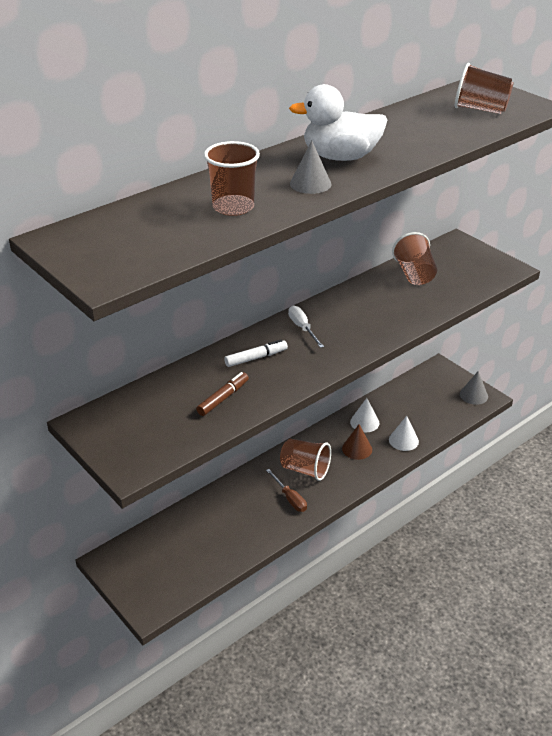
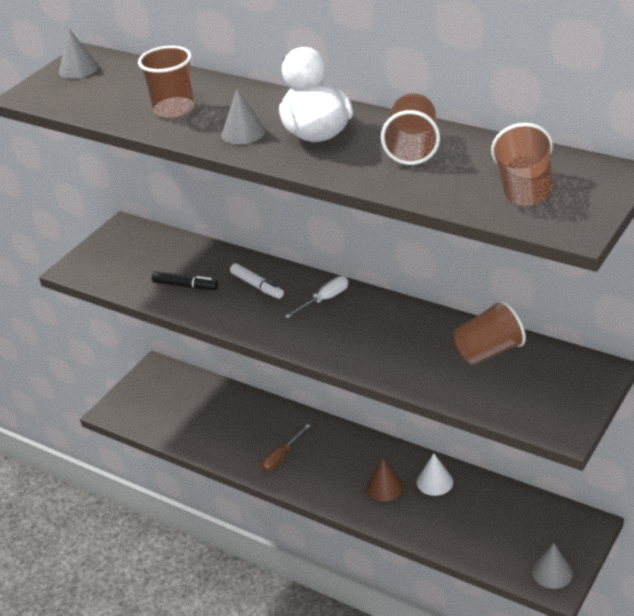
camera: 75 degrees right, 0 degrees up
brown marker [196,372,249,416] -> black marker [152,271,218,290]
brown cup [280,439,331,481] -> brown cup moved to [381,93,440,165]
white cone [389,416,419,451] -> none
none -> grey cone [59,29,98,79]

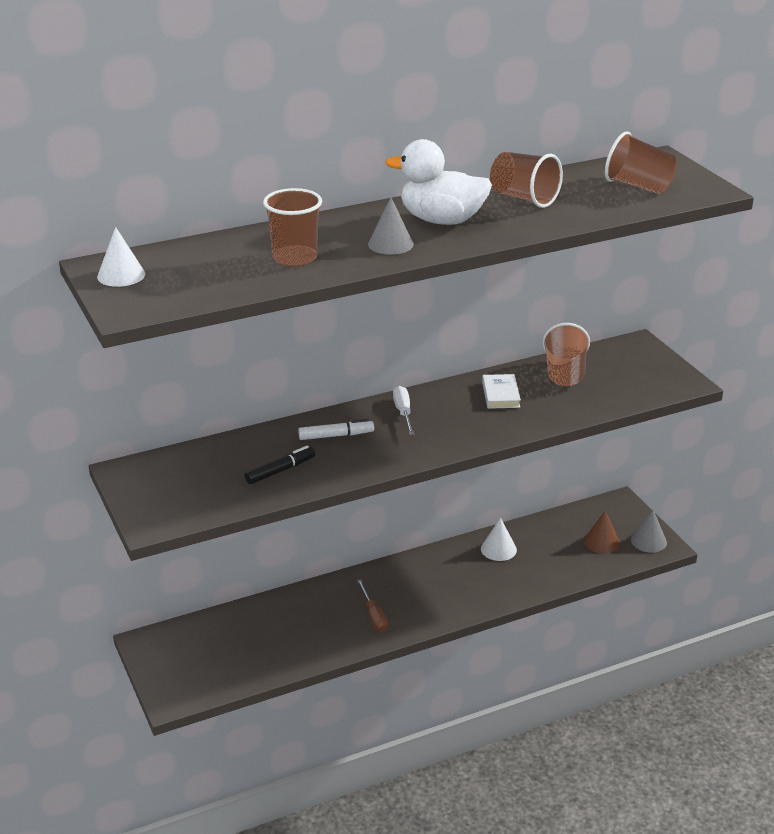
camera: 60 degrees left, 5 degrees down
grey cone [59,29,98,79] -> white cone [97,227,145,287]
brown cone [367,459,403,501] -> brown cone moved to [584,511,620,554]
none -> white book [482,374,521,409]

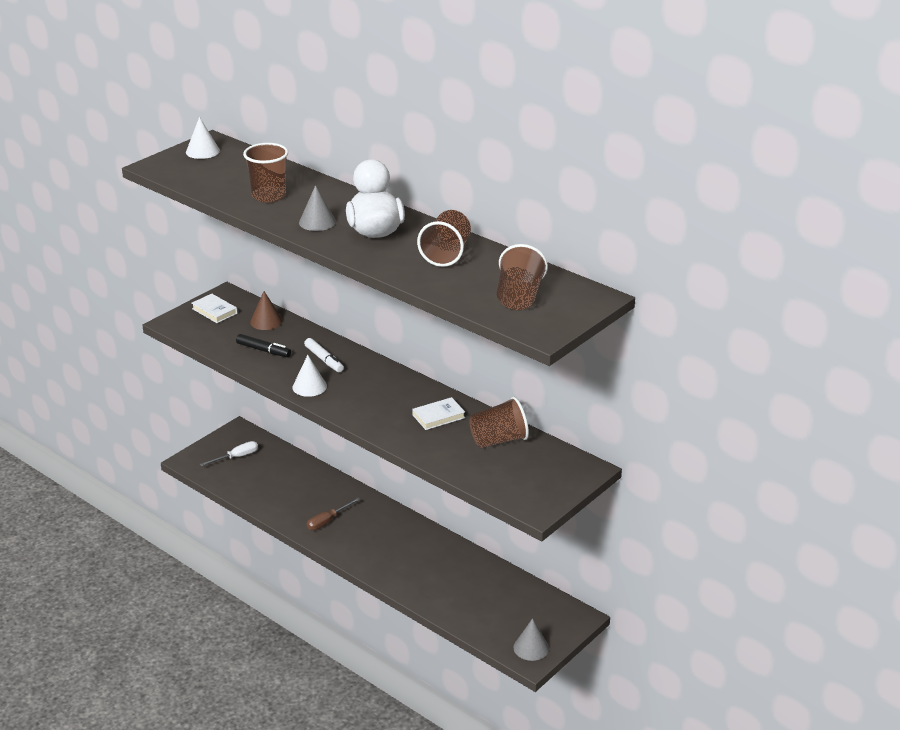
camera: 65 degrees right, 0 degrees up
white screwdriver [393,386,414,435] -> white screwdriver moved to [200,441,258,466]
white cone [481,518,517,561] -> white cone moved to [293,355,327,397]
brown cone [584,511,620,554] -> brown cone moved to [250,291,283,330]
none -> white book [192,294,237,323]

